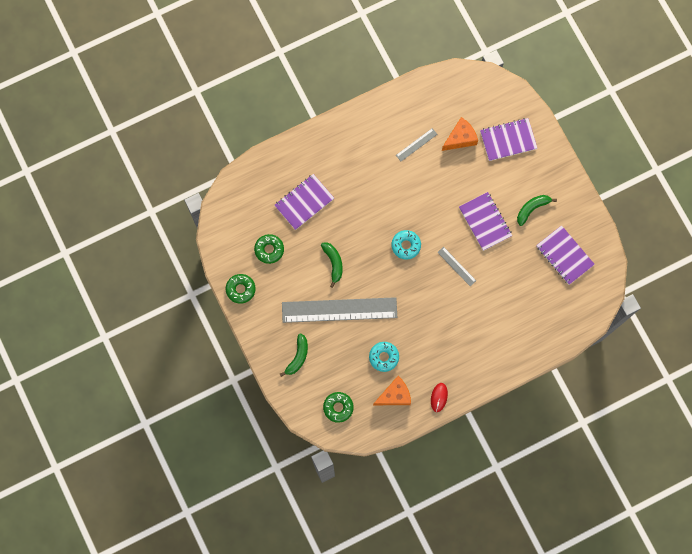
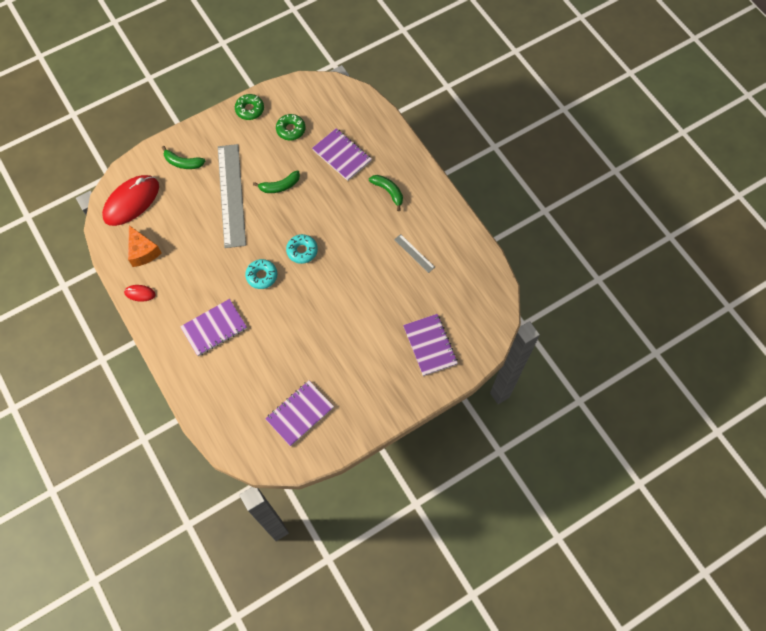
camera: 85 degrees right, 10 degrees down
green donut [323,392,354,423] -> red mouse [102,175,159,226]
turquoise donut [369,342,399,372] -> turquoise donut moved to [245,259,277,289]
grey ruler [437,247,476,286] -> none
orange cheese [442,117,478,151] -> none
purple notebook [459,192,512,251] -> purple notebook moved to [180,299,247,356]
green banana [517,195,557,226] -> green banana moved to [369,175,403,211]

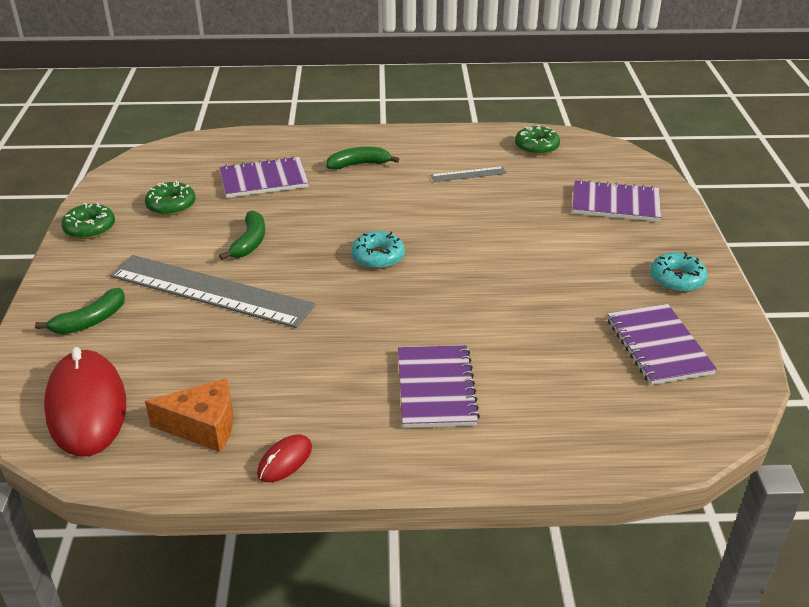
camera: 60 degrees left, 30 degrees down
turquoise donut [245,259,277,289] -> turquoise donut moved to [650,252,708,292]
none -> green donut [515,125,560,155]

